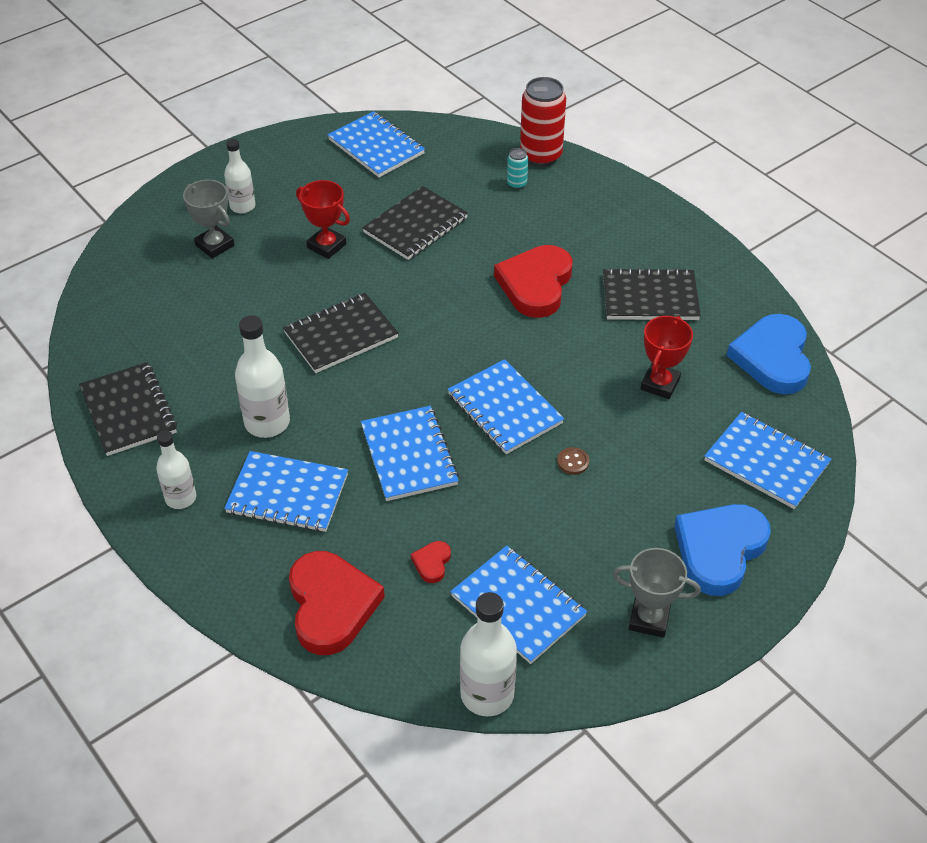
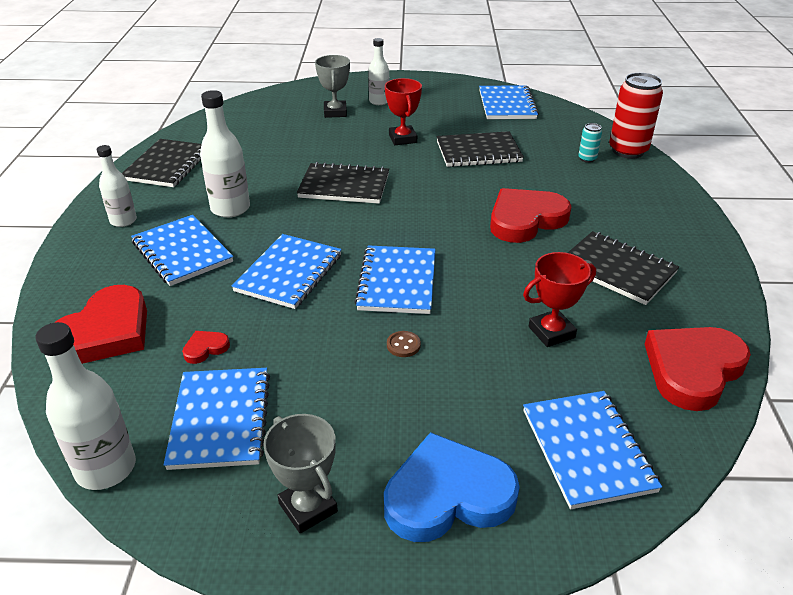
camera: 40 degrees right, 10 degrees down
blue heart [727,314,811,394] -> red heart [645,327,751,411]

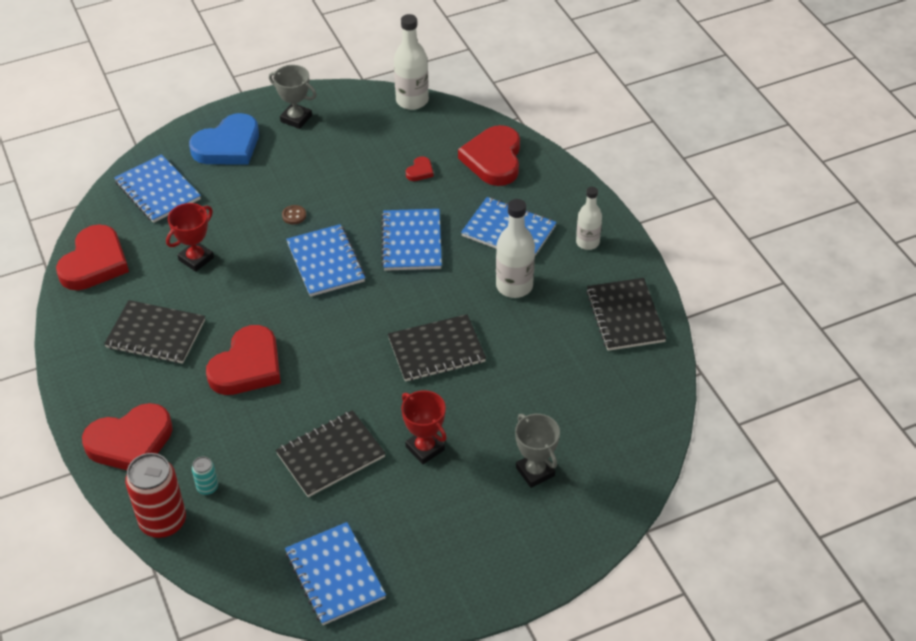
camera: 155 degrees right, 10 degrees up
blue notebook [164,368,270,470] -> none
white bottle [368,38,390,105] -> none
none -> red heart [82,403,173,470]

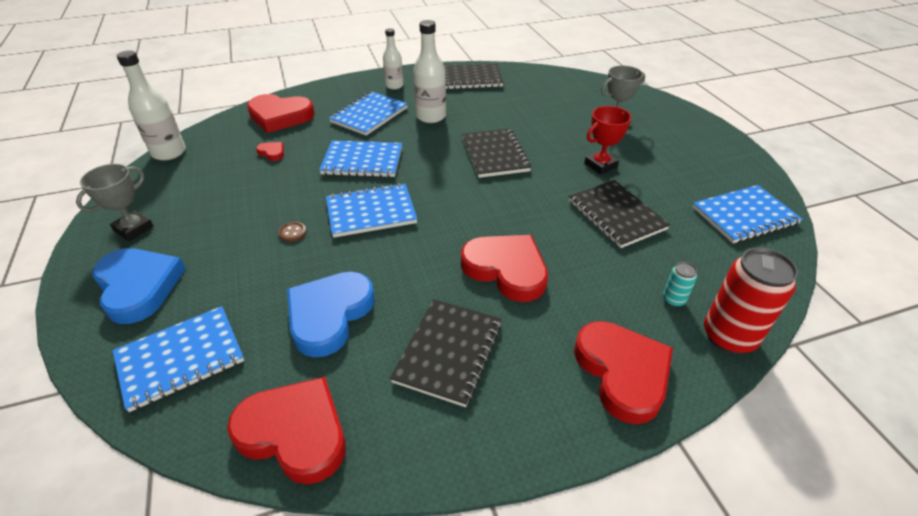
camera: 85 degrees left, 5 degrees down
red trophy [166,203,214,272] -> blue heart [287,272,375,357]

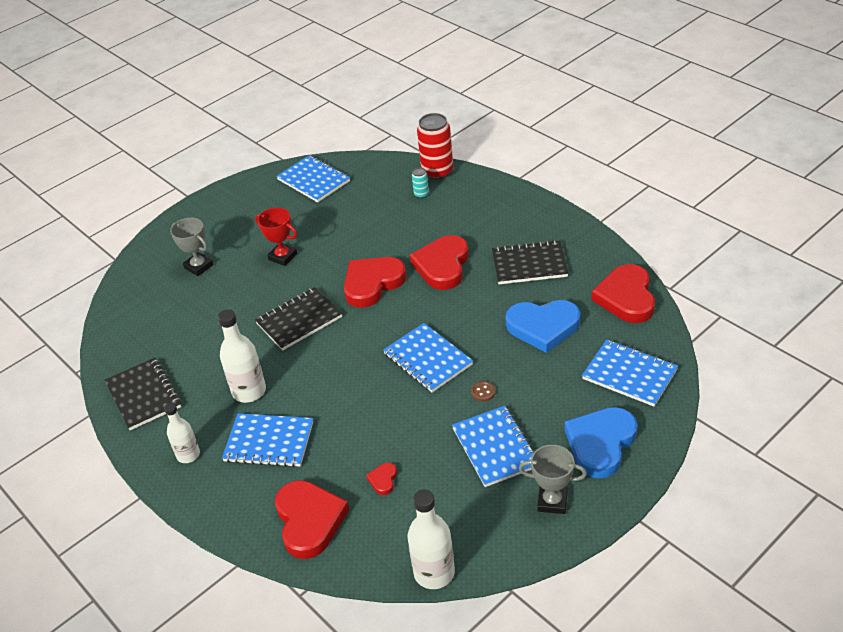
camera: 110 degrees left, 0 degrees up
blue notebook [319,141,402,177] -> blue notebook moved to [452,406,535,487]
black notebook [569,180,670,248] -> none
red heart [574,321,673,424] -> red heart moved to [344,257,407,308]

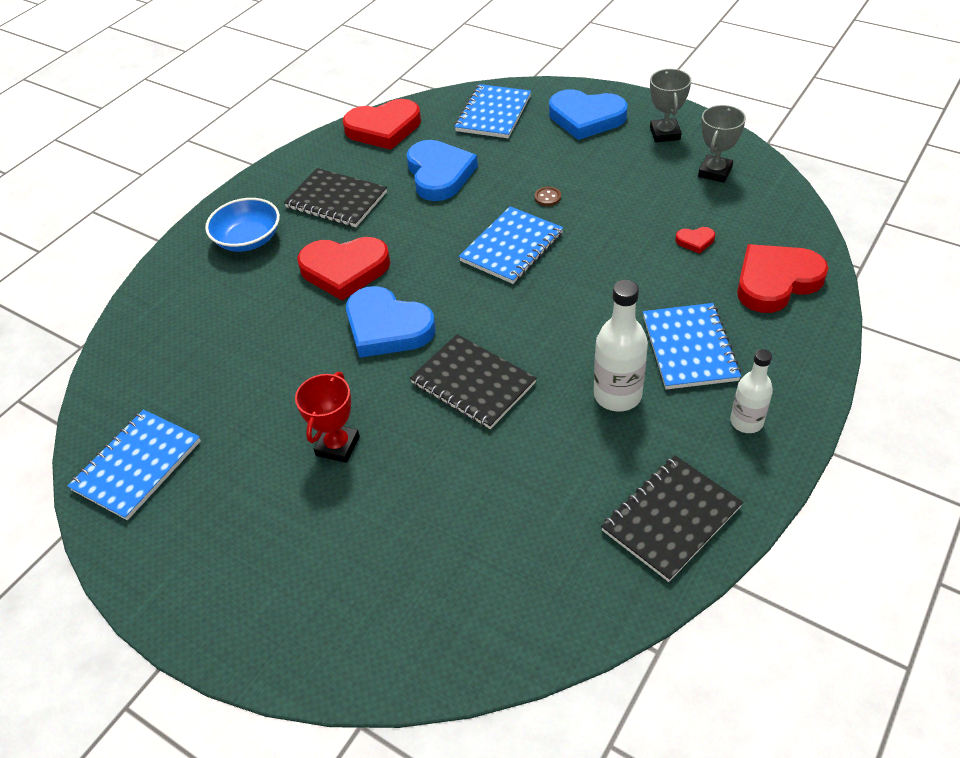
camera: 105 degrees left, 5 degrees up
grey trophy [170,218,214,276] -> grey trophy moved to [698,105,746,183]
red heart [344,257,407,308] -> blue heart [346,286,436,358]
white bottle [407,489,455,589] -> none
turquoise can [412,168,429,199] -> none
red can [417,113,453,180] -> none
blue notebook [452,406,535,487] -> none
black notebook [492,240,569,284] -> black notebook turned 45 degrees counterclockwise [284,168,387,227]
none -> blue bowl [205,198,280,252]

